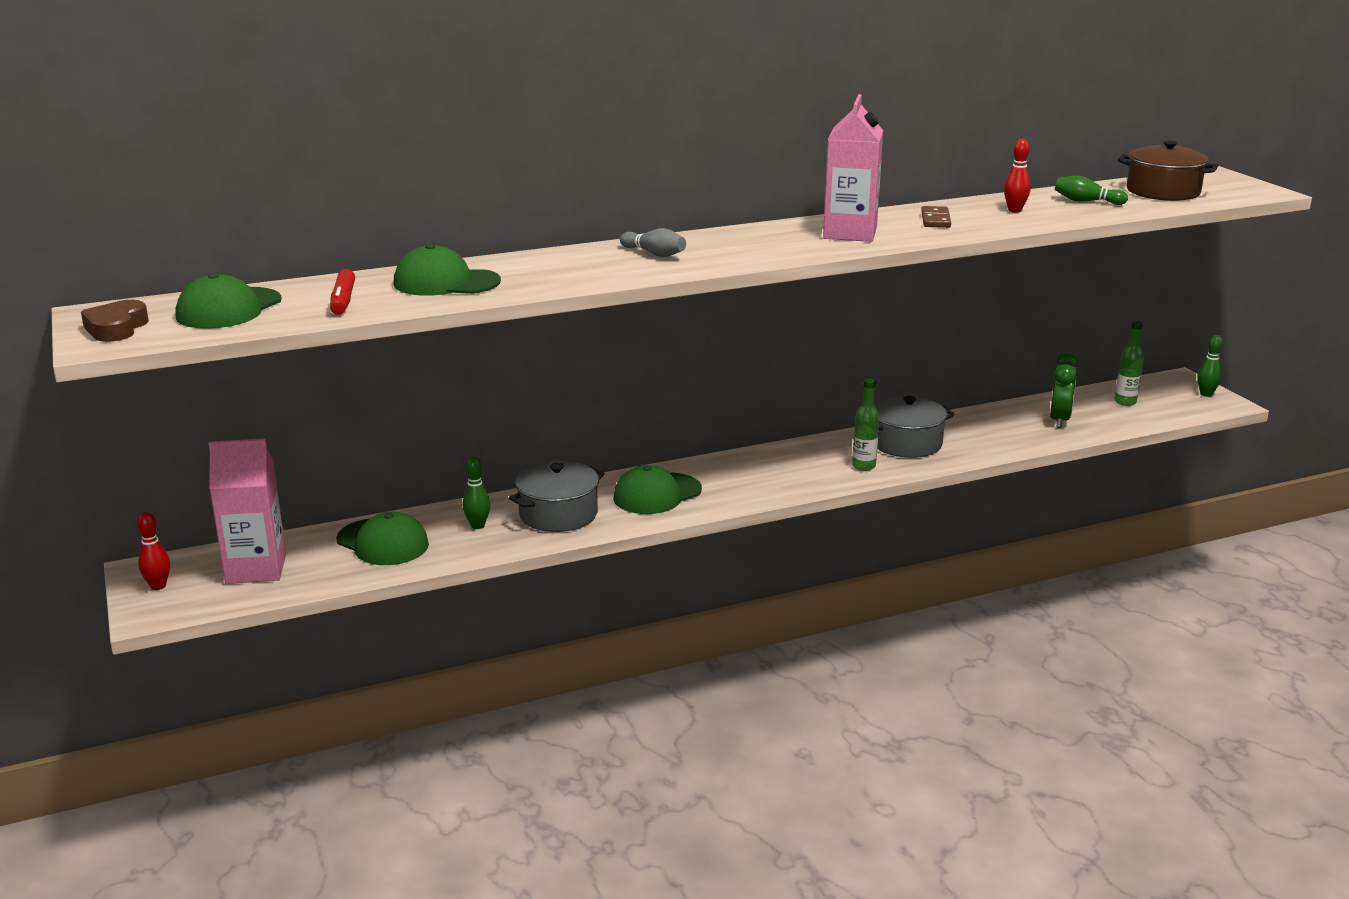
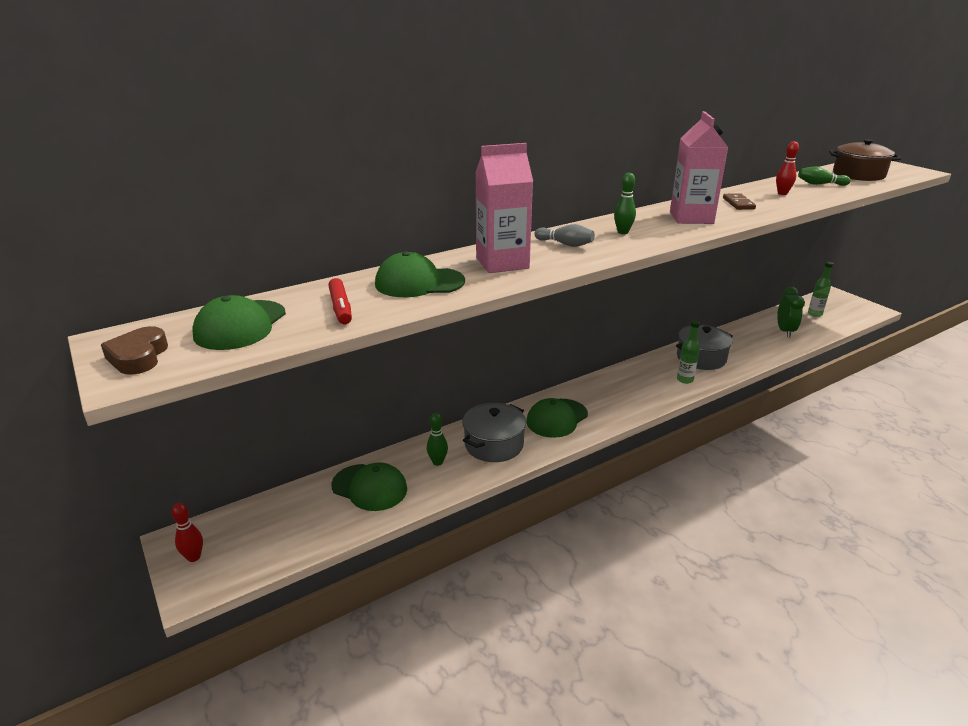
camera: 10 degrees left, 5 degrees up
pink carton [208,439,286,584] -> pink carton moved to [475,143,533,273]
green bowling pin [1197,335,1223,397] -> green bowling pin moved to [614,173,636,234]

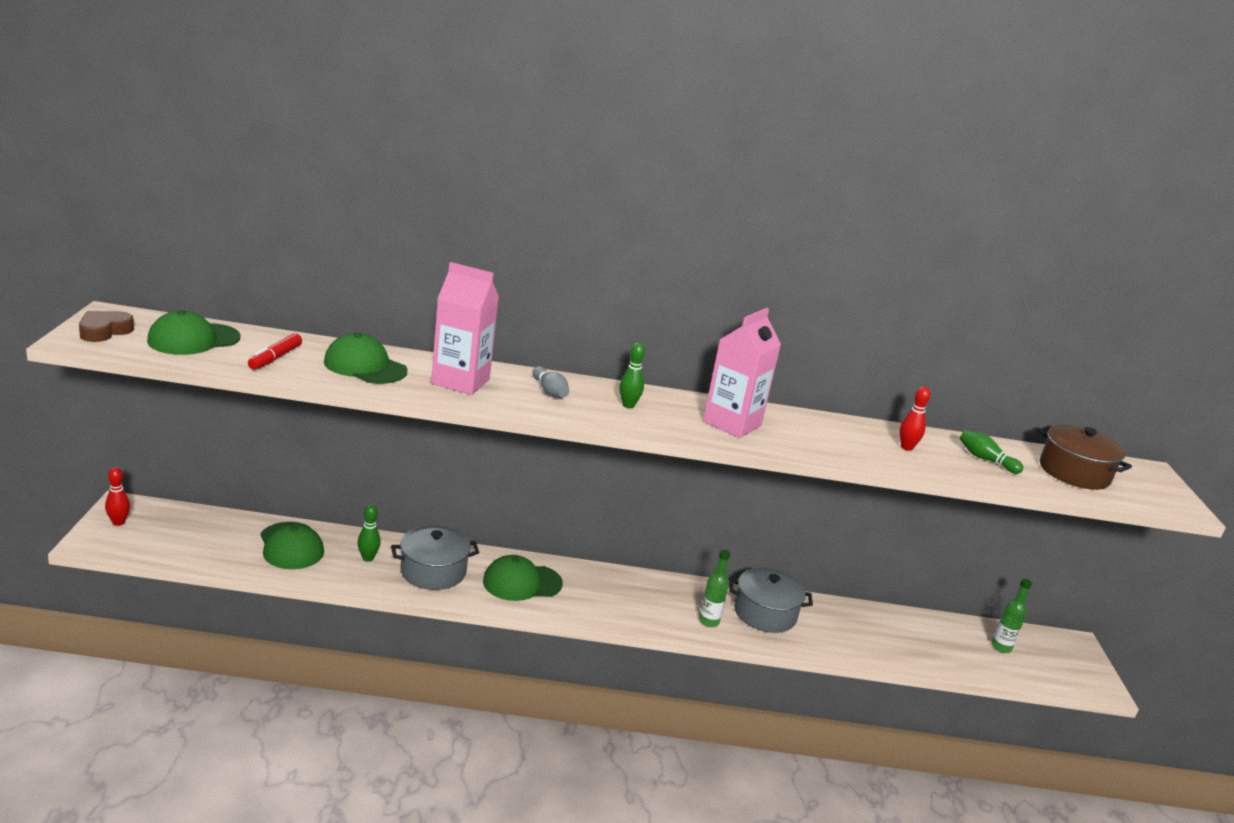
camera: 30 degrees right, 5 degrees down
brown domino [723,193,756,210] -> none
green clock [777,287,805,337] -> none

